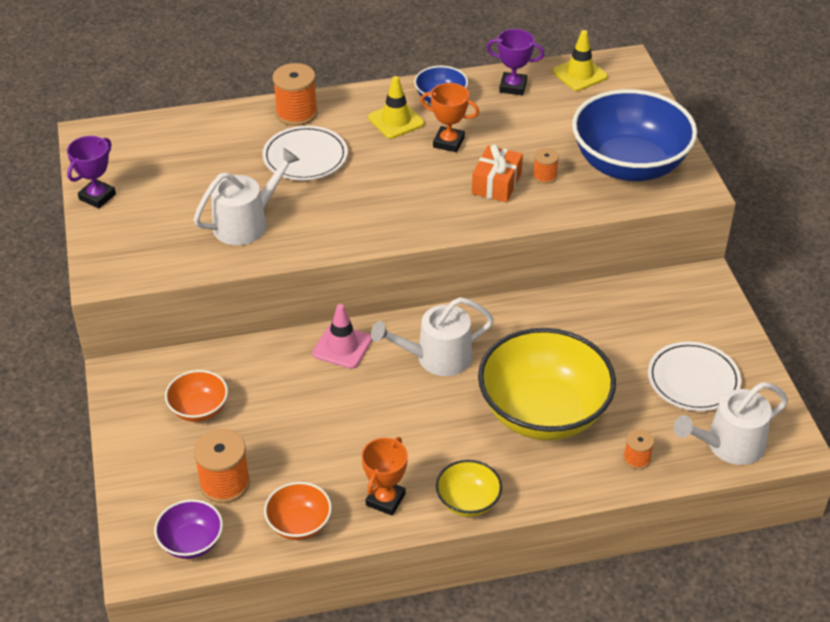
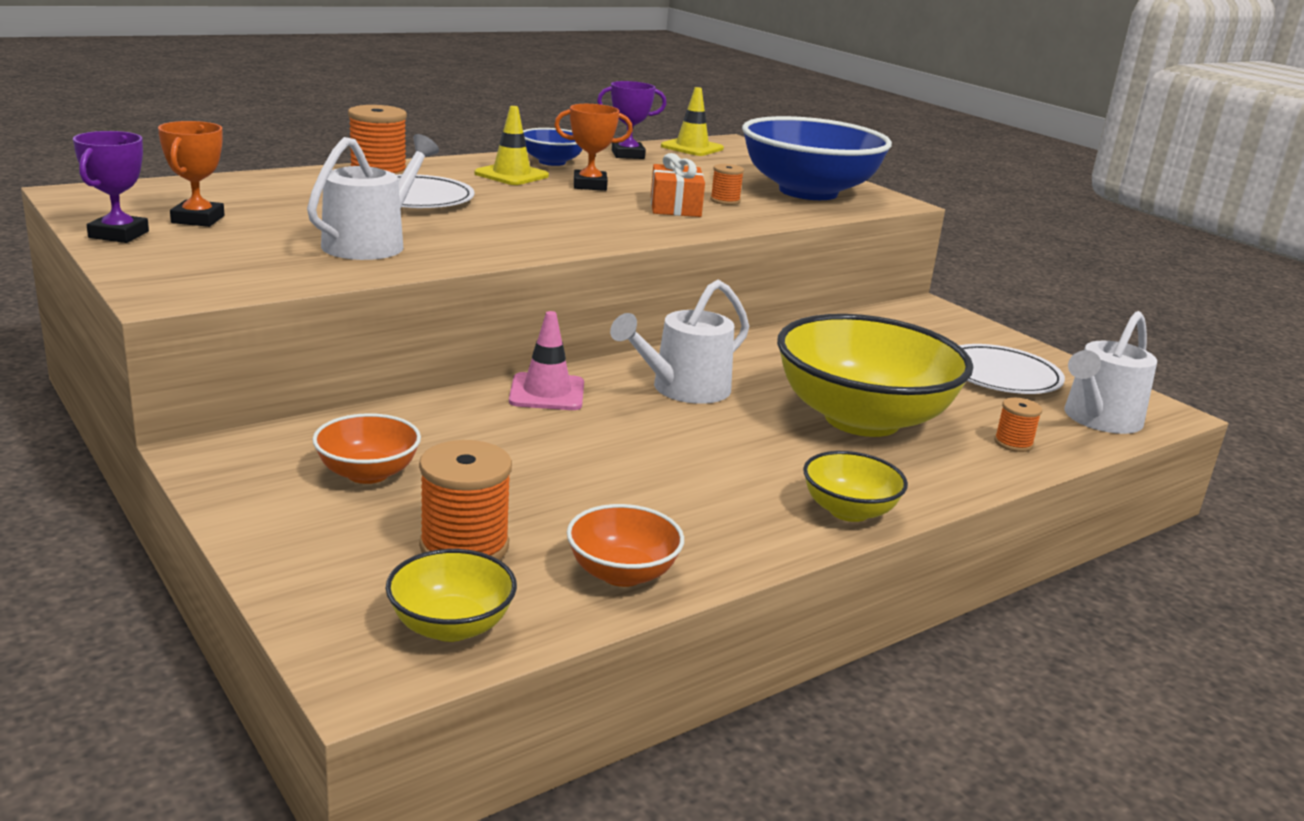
camera: 25 degrees left, 20 degrees down
purple bowl [154,499,223,559] -> yellow bowl [386,549,517,642]
orange trophy [361,437,408,516] -> orange trophy moved to [158,121,224,227]

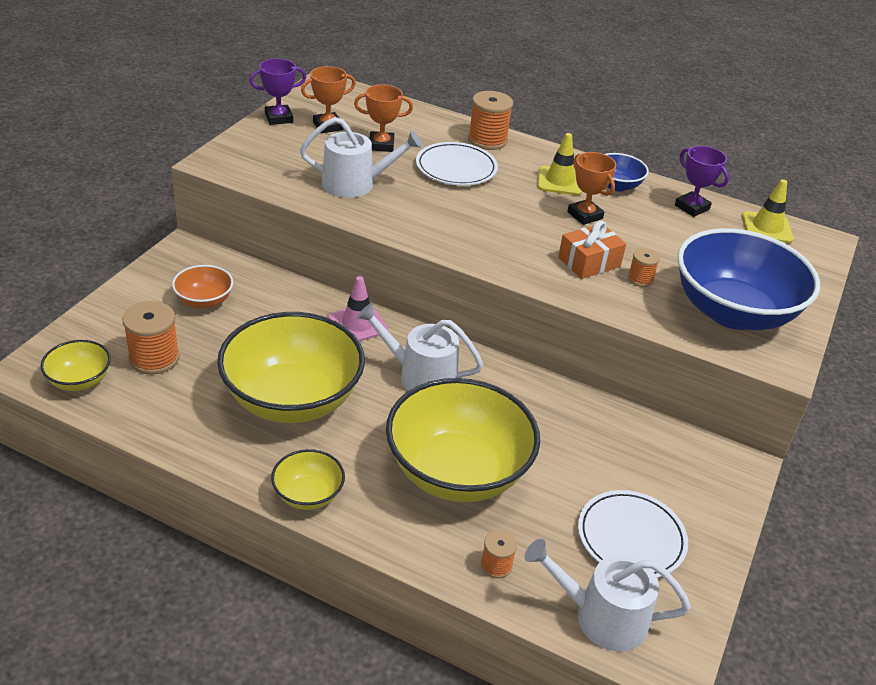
camera: 60 degrees right, 15 degrees up
orange bowl [567,504,684,587] -> none
none -> yellow bowl [217,312,365,423]
none -> orange trophy [354,84,413,152]

